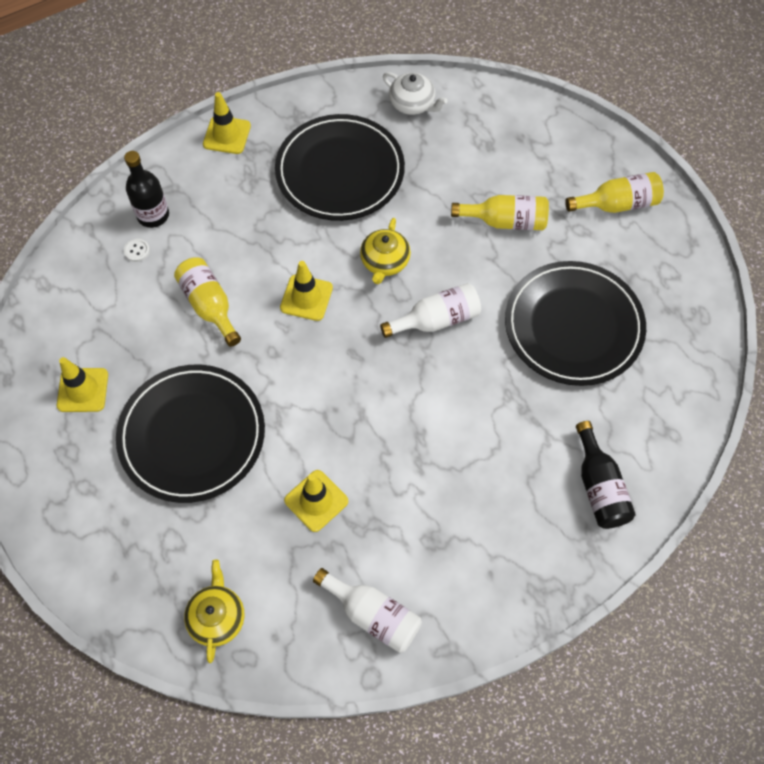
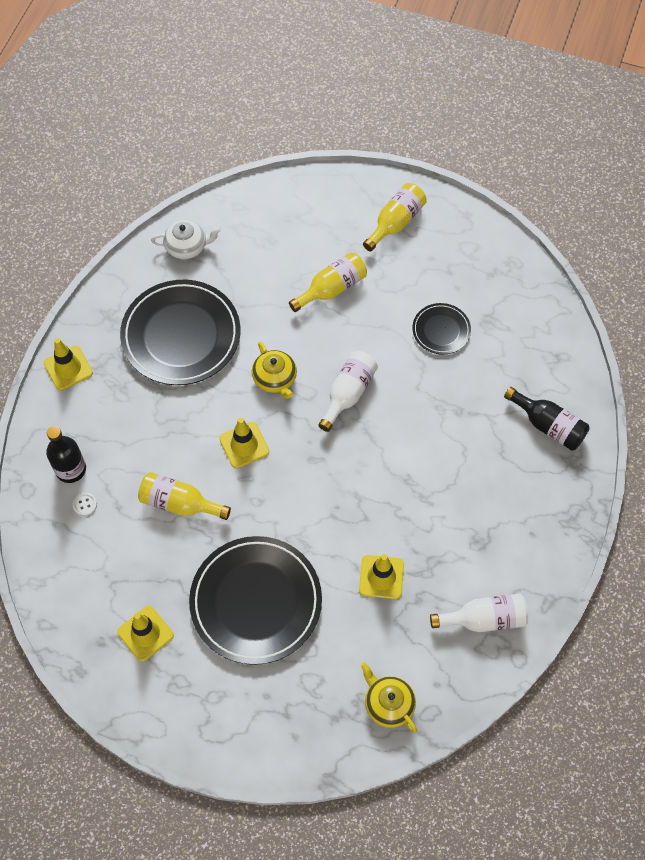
camera: 40 degrees left, 0 degrees up
black plate [505,261,646,386] -> black plate [412,303,471,354], size x0.49

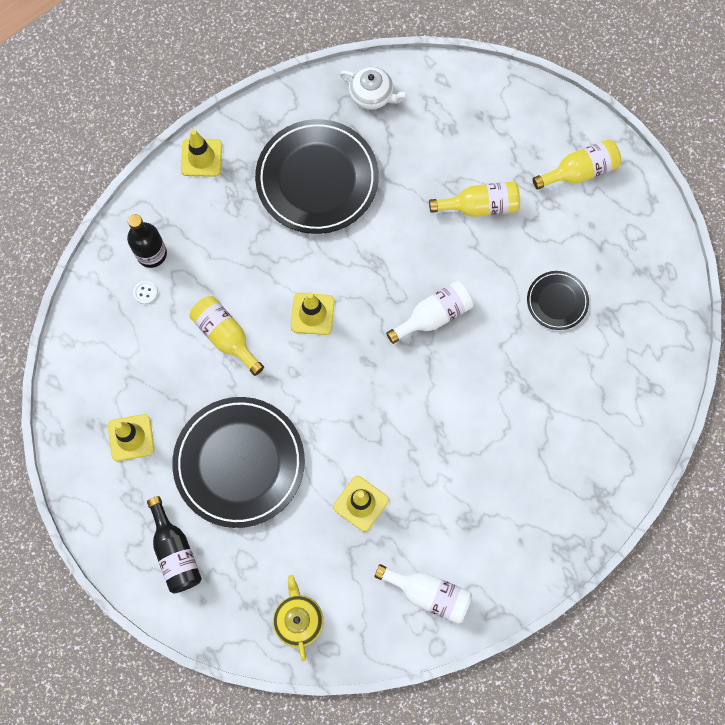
camera: 30 degrees right, 10 degrees up
yellow teapot [252,342,297,399] -> none
black bottle [504,387,590,451] -> black bottle moved to [147,496,202,593]

